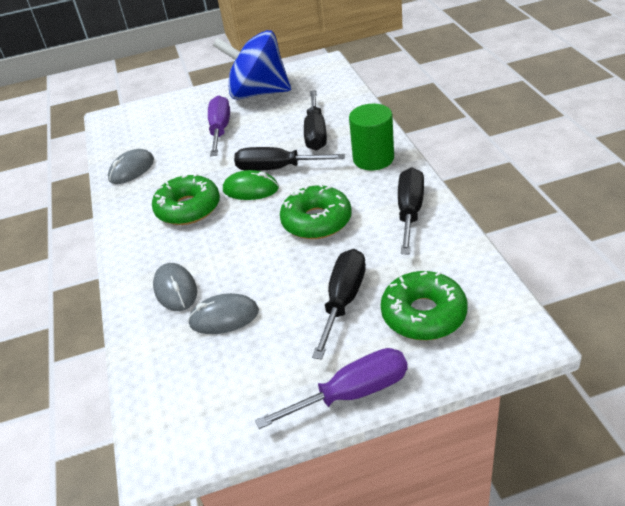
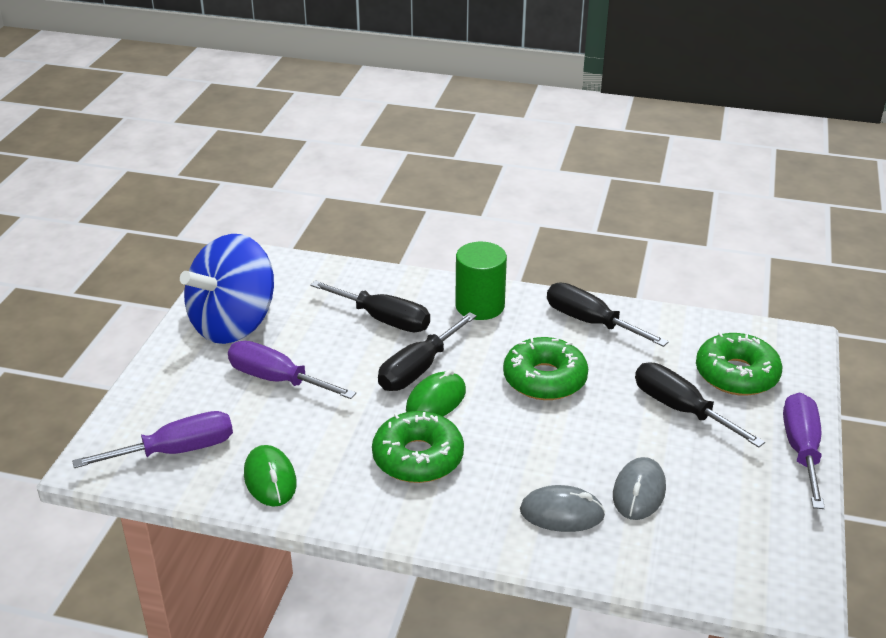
camera: 65 degrees left, 5 degrees down
grey mouse [108,149,154,184] -> green mouse [244,445,297,507]
none -> purple screwdriver [72,411,233,468]

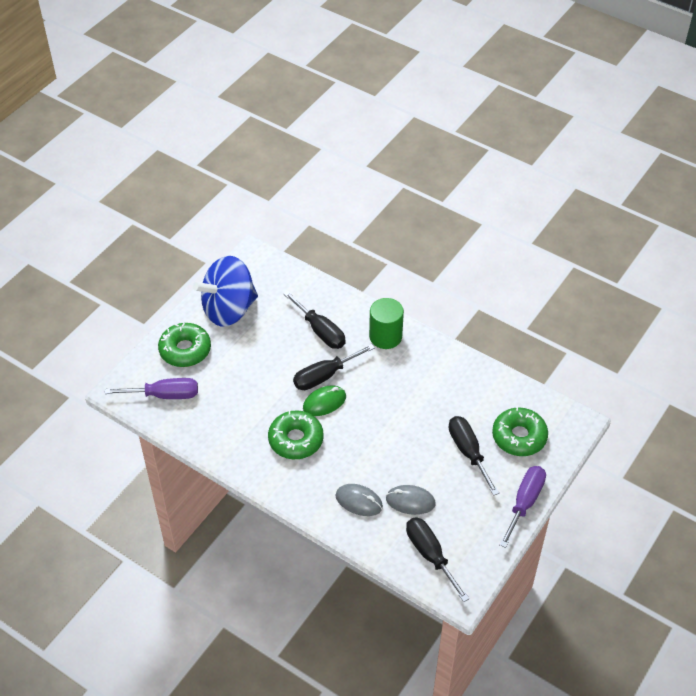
camera: 20 degrees right, 15 degrees up
purple screwdriver [228,341,356,399] -> none
green mouse [244,445,297,507] -> none
green donut [503,337,588,400] -> green donut moved to [158,323,211,367]
black screwdriver [547,282,669,347] -> black screwdriver moved to [406,517,469,602]
grey mouse [613,457,666,520] -> grey mouse turned 60 degrees clockwise [386,485,436,515]

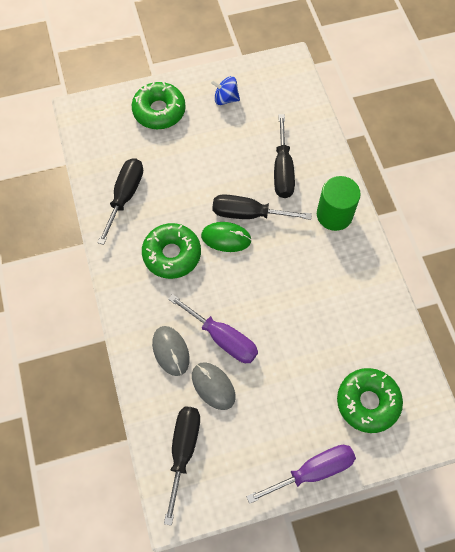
camera: 40 degrees right, 15 degrees up
purple screwdriver [105,378,198,399] -> purple screwdriver moved to [168,294,258,363]
blue spinning top [193,256,258,327] -> blue spinning top [211,76,240,105], size x0.43
black screwdriver [449,416,499,496] -> black screwdriver moved to [97,158,143,245]

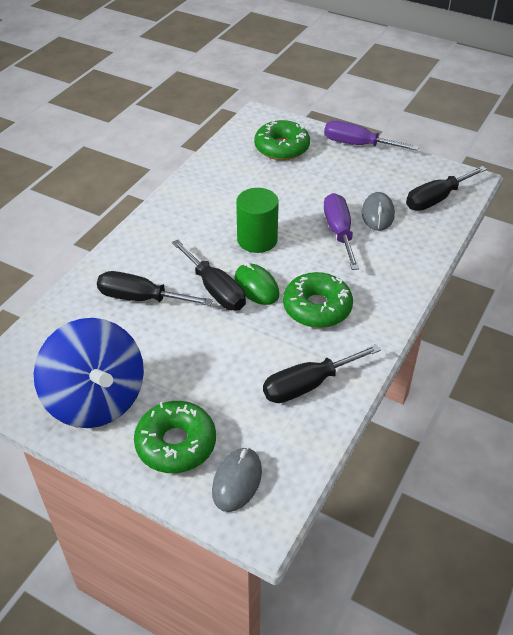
camera: 135 degrees left, 20 degrees down
grey mouse [152,326,190,376] -> grey mouse moved to [212,448,262,512]
blue spinning top [211,76,240,105] -> blue spinning top [34,318,144,428], size x2.32
black screwdriver [274,114,295,198] -> black screwdriver turned 120 degrees counterclockwise [97,271,213,306]
green cylinder [317,176,361,231] -> green cylinder moved to [236,188,279,253]

